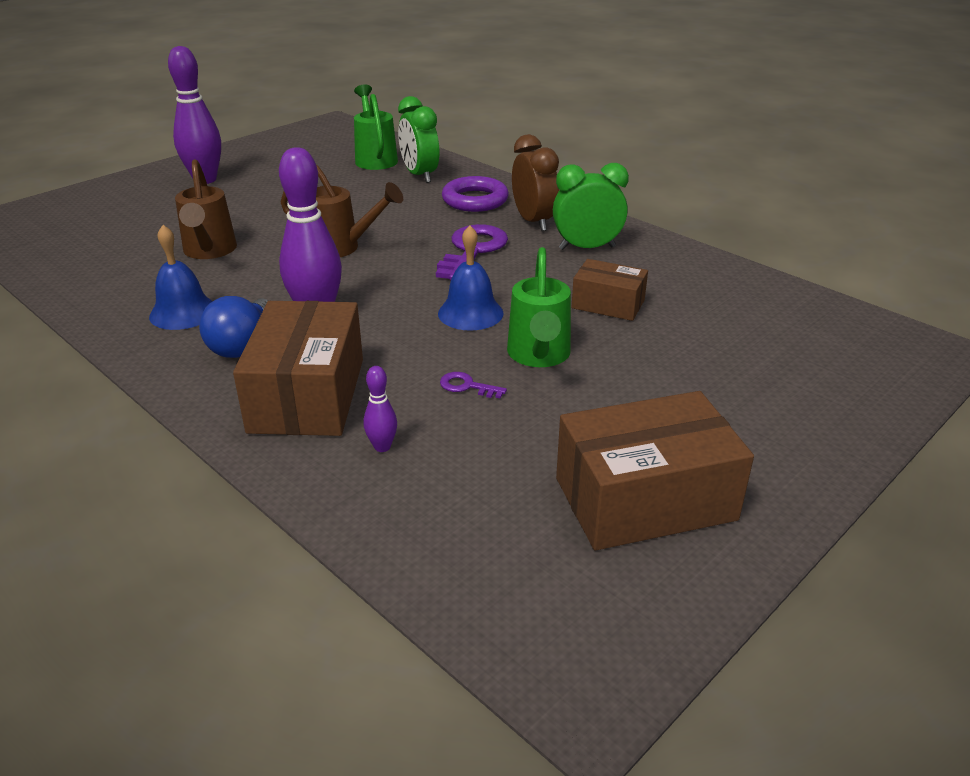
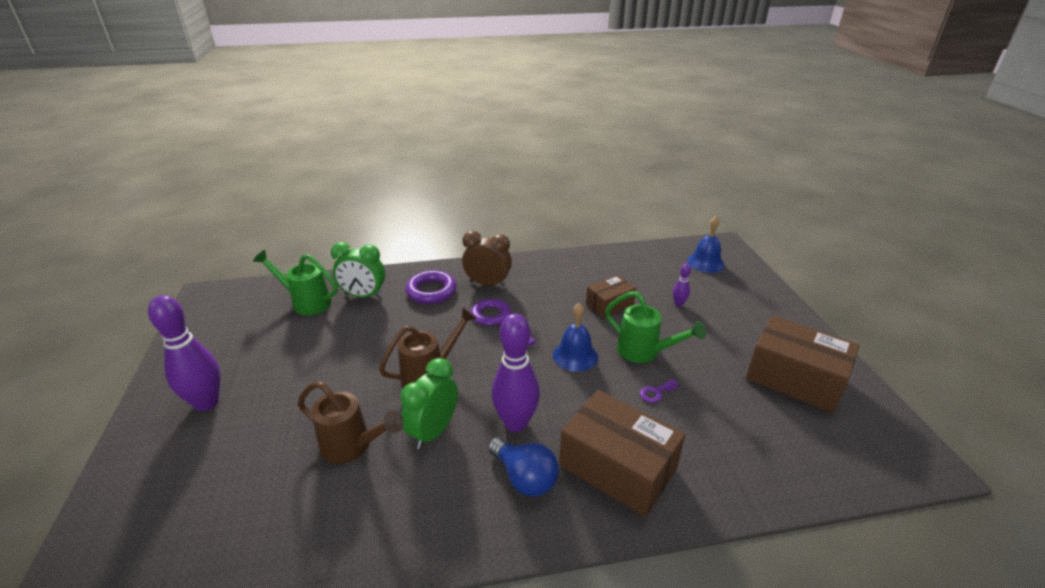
camera: 55 degrees left, 0 degrees up
blue bell [149,225,213,330] -> blue bell moved to [687,216,725,273]
purple bowling pin [364,366,397,452] -> purple bowling pin moved to [673,264,691,307]
green clock [553,163,629,250] -> green clock moved to [400,358,458,449]
brown box [556,391,754,550] -> brown box turned 75 degrees counterclockwise [746,315,859,413]

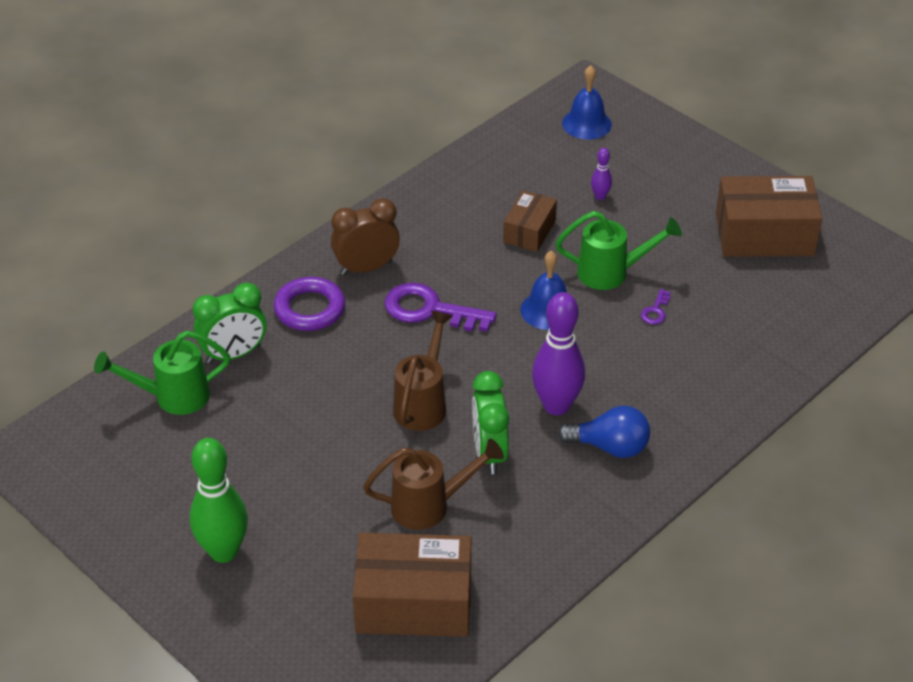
camera: 35 degrees left, 10 degrees up
purple bowling pin [148,295,221,411] -> green bowling pin [190,438,248,563]
brown box [559,390,685,517] -> brown box moved to [353,533,471,637]

